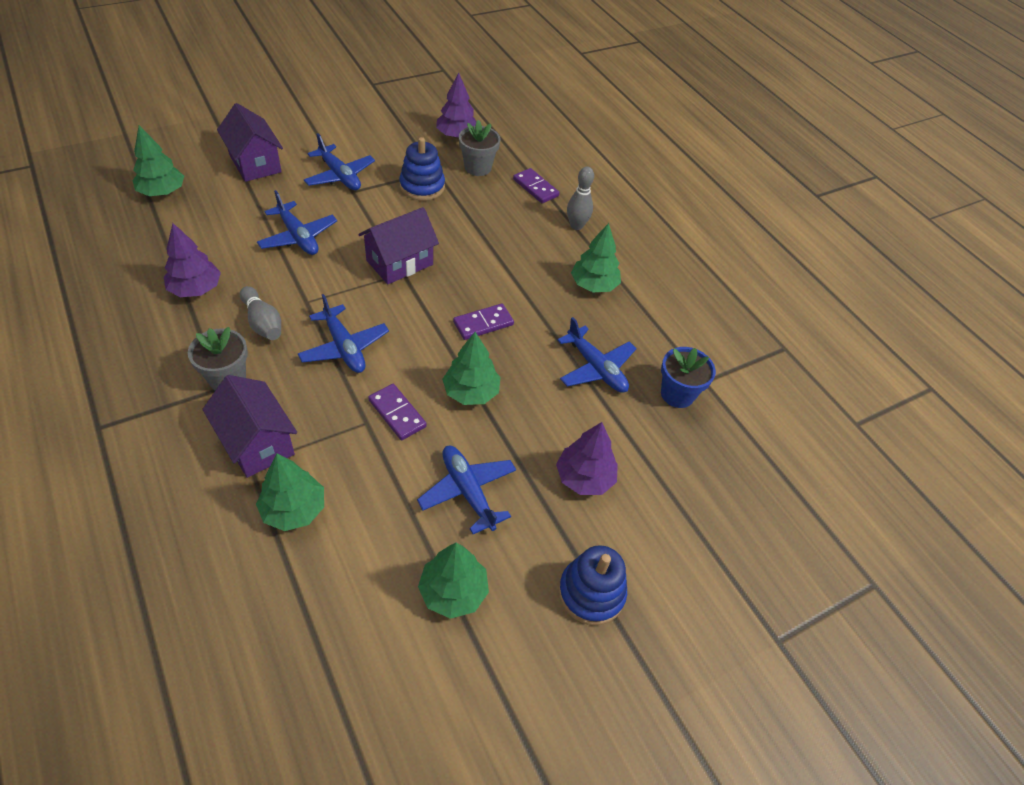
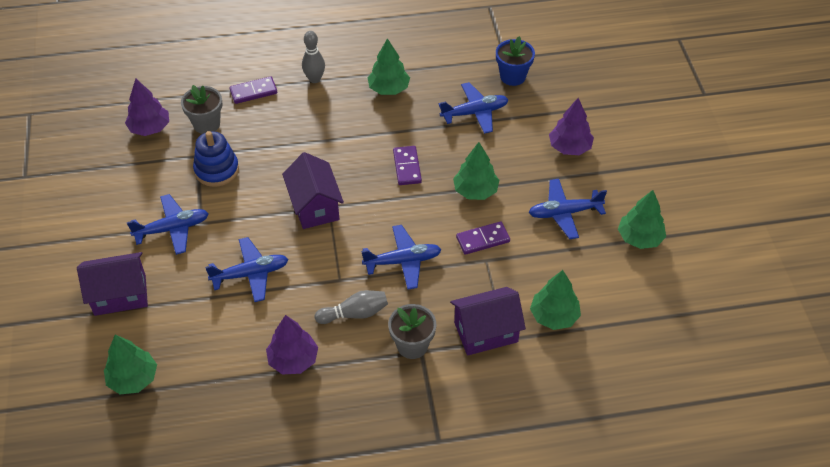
camera: 65 degrees left, 0 degrees up
blue stacking toy [558,545,627,625] -> none

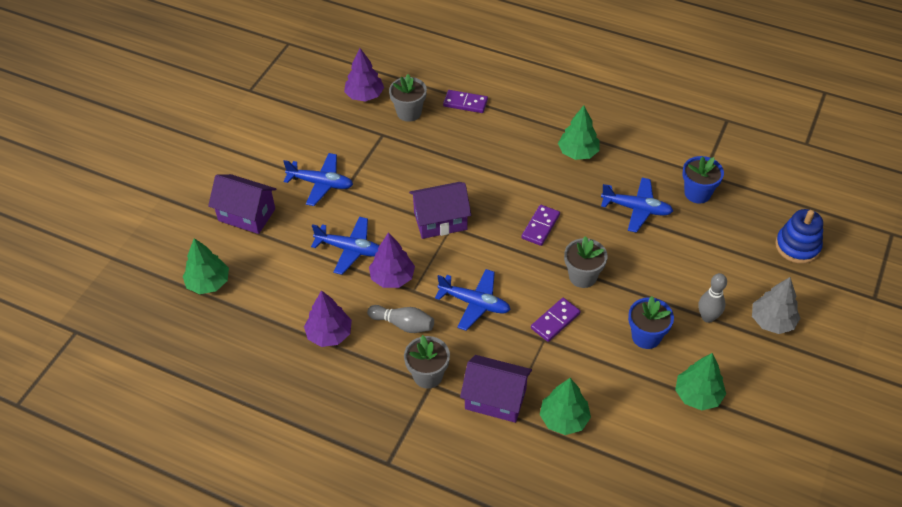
camera: 35 degrees right, 0 degrees up
blue stacking toy [193,131,239,187] -> blue stacking toy moved to [776,209,823,264]
purple house [282,152,344,229] -> purple house turned 60 degrees clockwise [409,182,471,239]
grey bowling pin [302,31,325,83] -> grey bowling pin moved to [698,273,727,323]
green tree [453,142,499,200] -> grey flower pot [564,236,608,288]
purple domino [456,221,510,255] -> purple domino turned 60 degrees counterclockwise [531,298,581,342]
blue plane [529,179,607,239] -> blue flower pot [628,296,674,349]
purple tree [549,98,594,155] -> purple tree moved to [369,232,415,288]
none -> grey tree [752,277,800,334]

